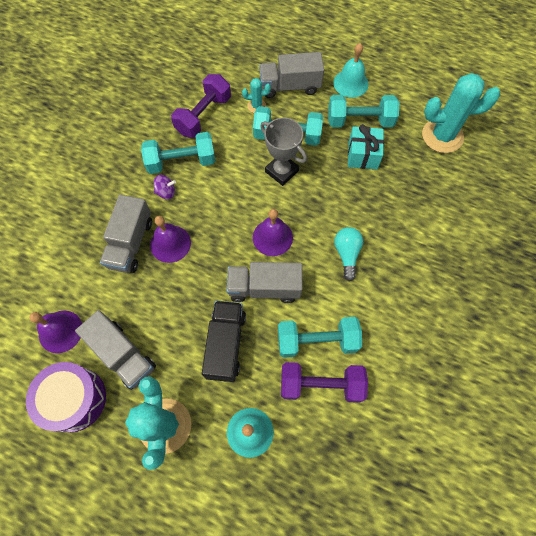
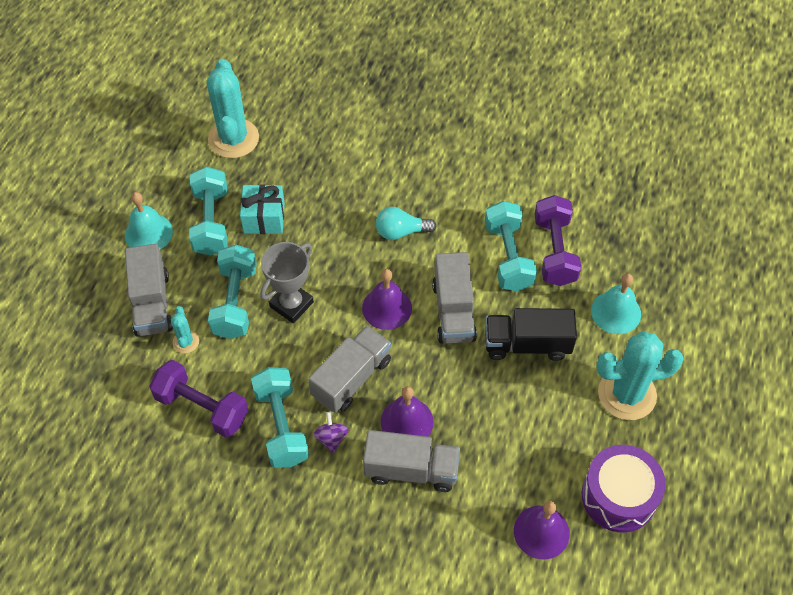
camera: 95 degrees left, 10 degrees down
grey truck [75,310,156,390] -> grey truck moved to [308,326,391,413]

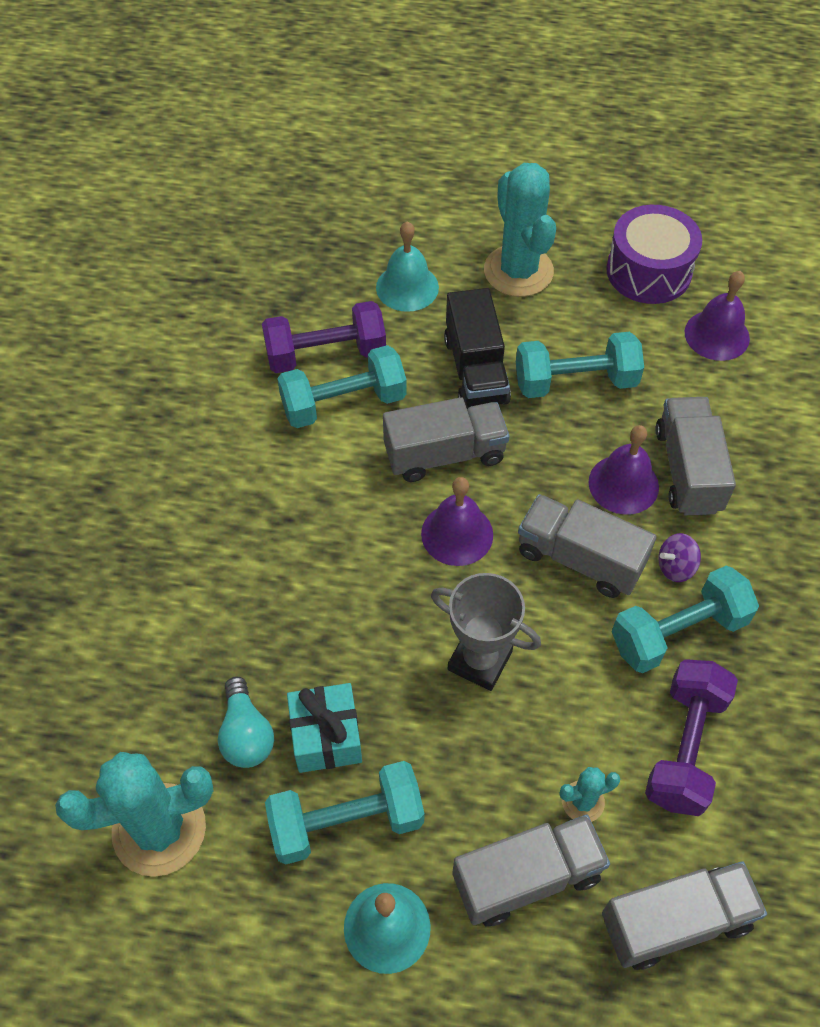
camera: 100 degrees left, 0 degrees up
turquoise dumbbell [208,245,257,339] -> turquoise dumbbell moved to [516,332,644,398]
turquoise light bulb [376,207,437,240] -> turquoise light bulb moved to [218,677,274,768]
none -> grey truck [602,862,767,970]

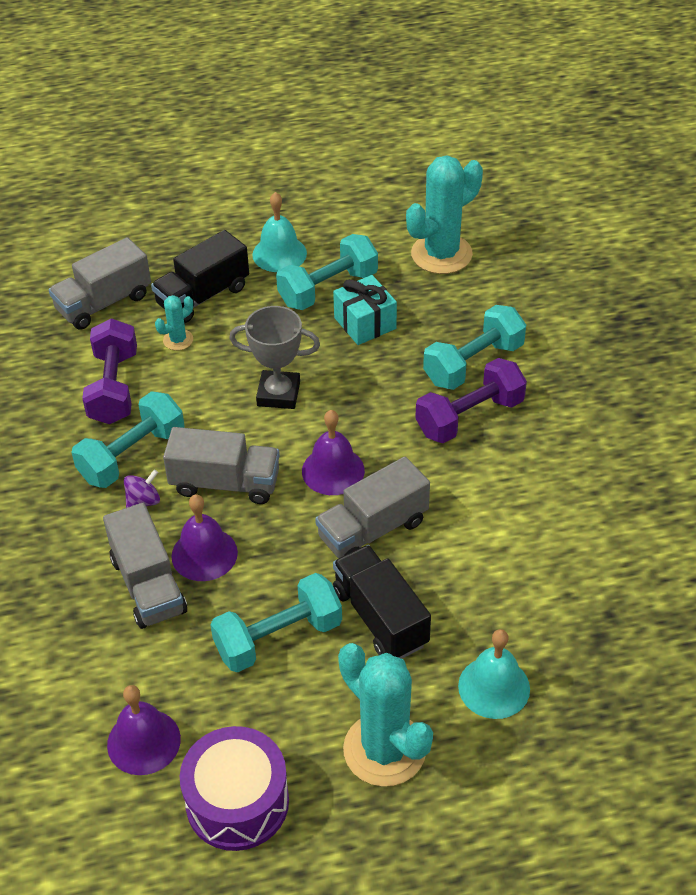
camera: 160 degrees right, 10 degrees down
turquoise light bulb [218,677,274,768] -> none
purple dumbbell [262,301,386,373] -> purple dumbbell moved to [415,358,527,443]
turquoise dumbbell [277,345,407,428] -> turquoise dumbbell moved to [423,305,526,390]
grey truck [452,815,610,926] -> black truck [151,230,249,323]

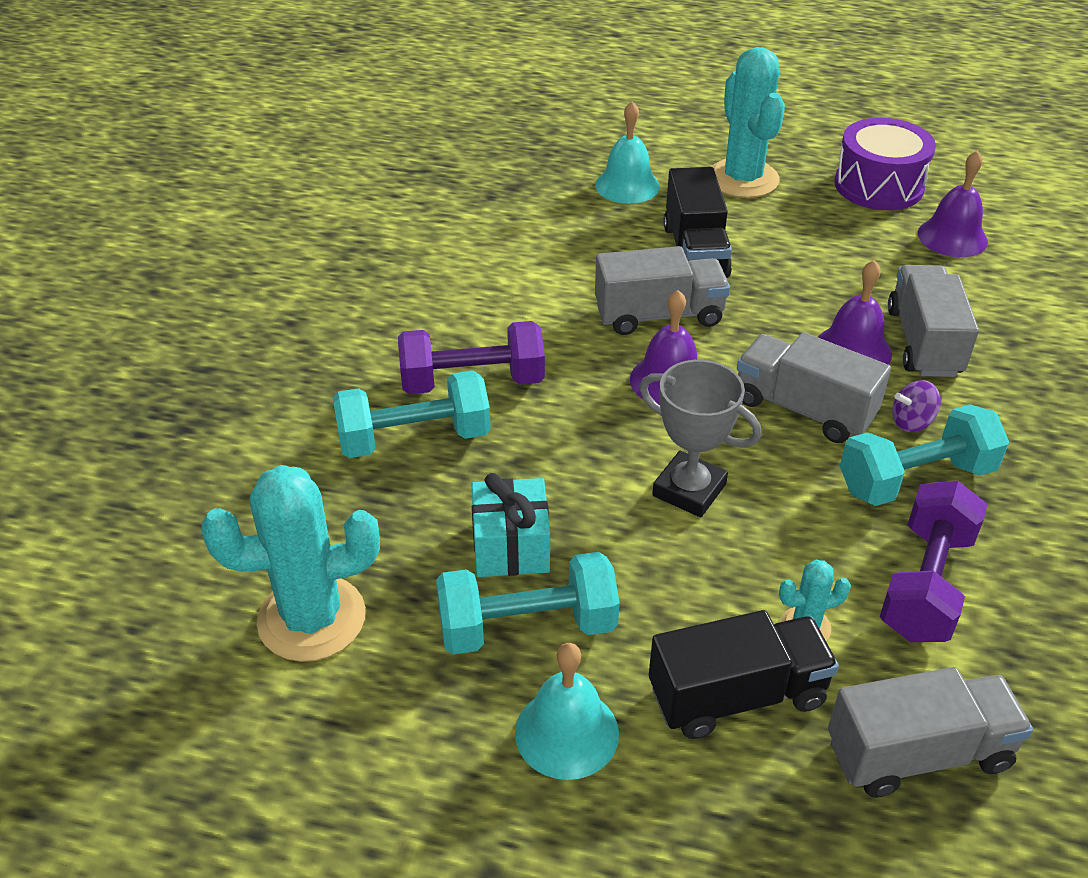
camera: 155 degrees left, 5 degrees down
turquoise dumbbell [210,573,342,673] -> none

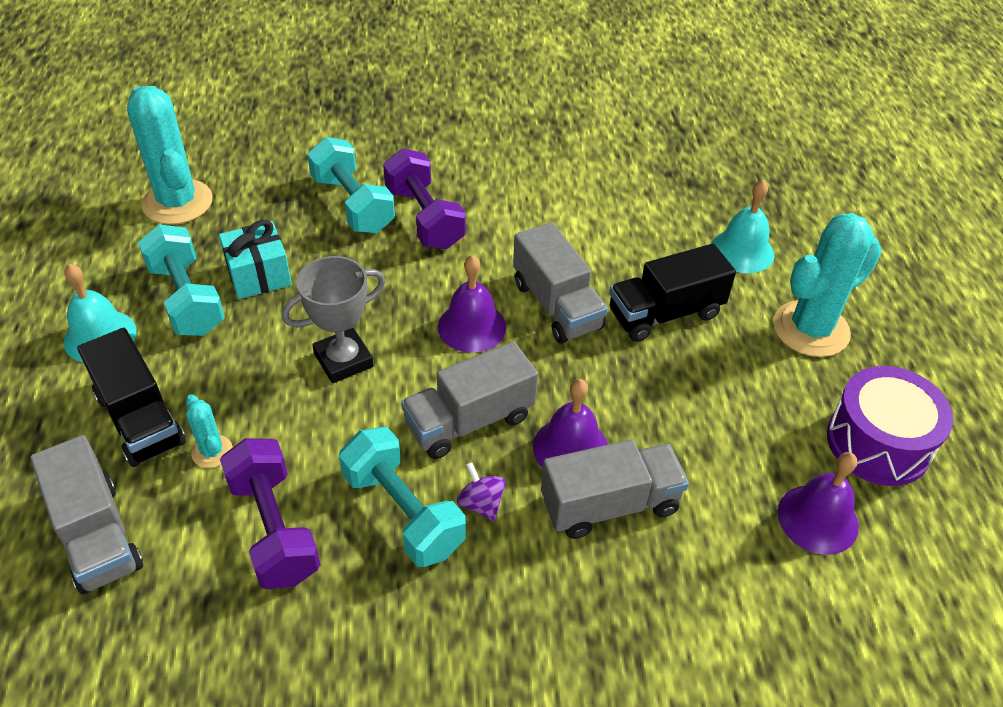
camera: 70 degrees right, 5 degrees up
grey trophy [639,360,761,517] -> grey trophy turned 45 degrees clockwise [282,256,386,383]
grey truck [737,332,891,443] -> grey truck turned 135 degrees counterclockwise [401,341,538,459]
purple dumbbell [880,480,987,642] -> purple dumbbell turned 60 degrees clockwise [220,438,321,589]

